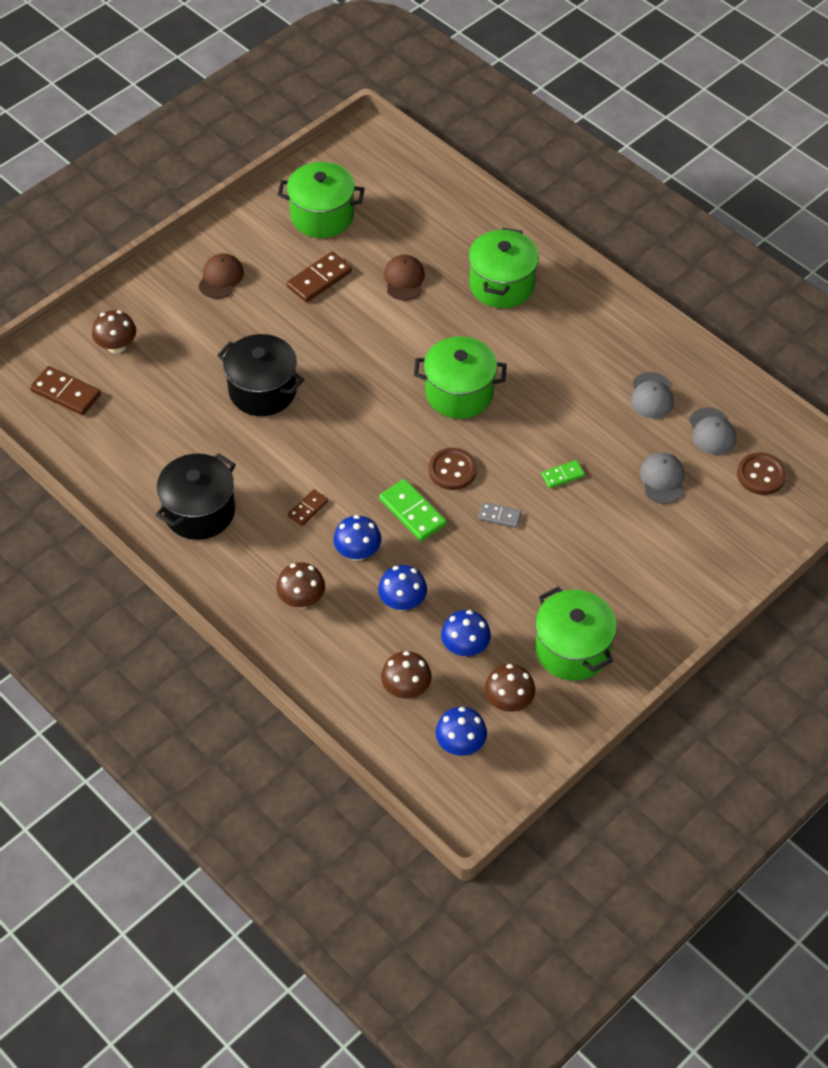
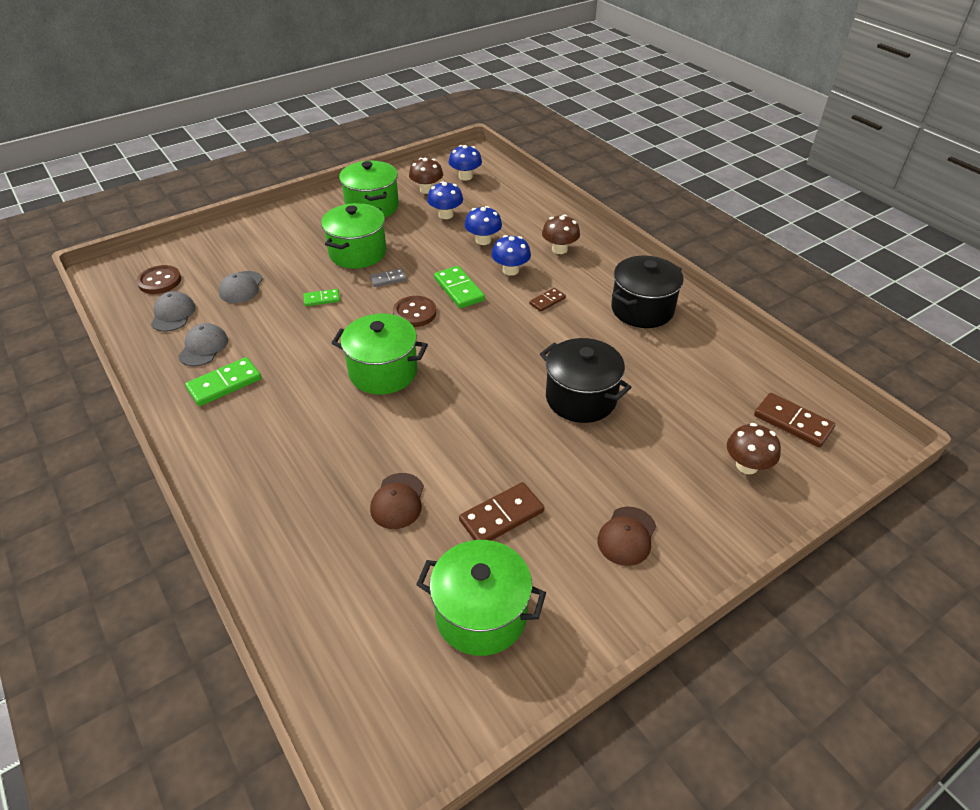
camera: 170 degrees left, 10 degrees down
brown mushroom [381,651,432,699] -> none
green pot [468,228,539,308] -> green pot moved to [321,203,386,269]
grey domino [478,502,522,528] -> grey domino turned 45 degrees counterclockwise [370,269,407,287]
none -> green domino [185,357,261,406]

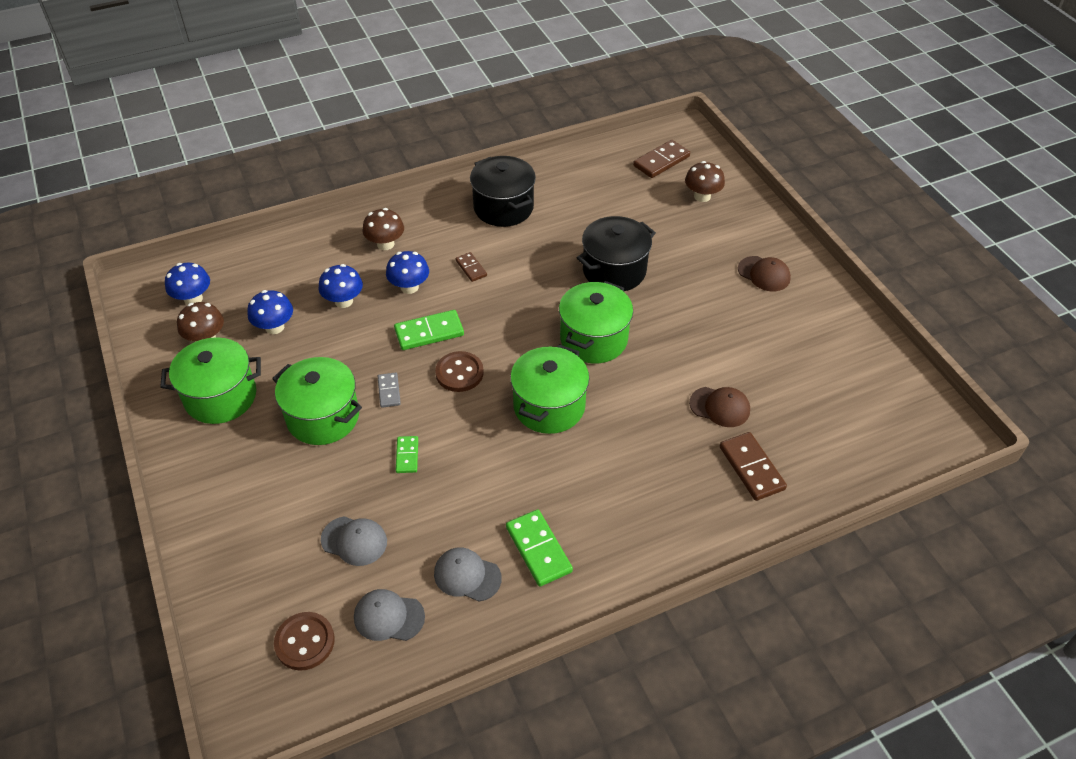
camera: 80 degrees left, 5 degrees up
green pot [416,540,546,656] -> green pot moved to [559,281,633,363]
brown domino [459,482,544,541] -> brown domino moved to [720,432,787,501]

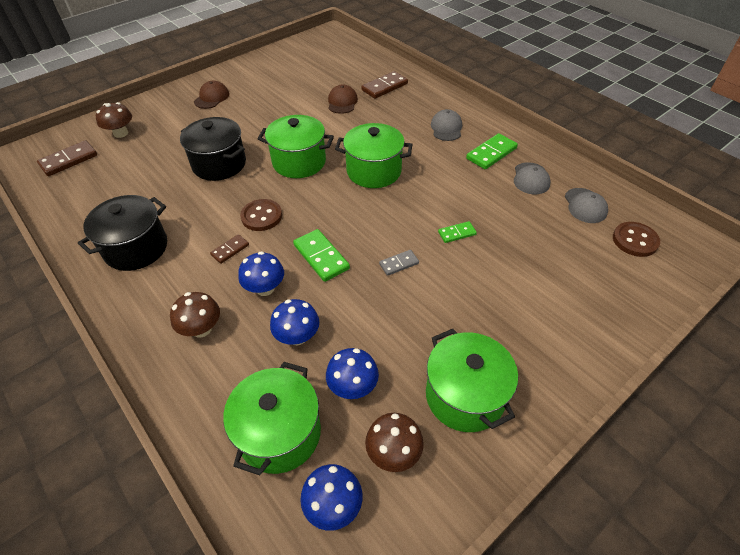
camera: 105 degrees left, 0 degrees up
green pot [272,357,362,445] -> green pot moved to [223,362,321,475]
grey cap [321,516,387,566] -> grey cap moved to [431,109,462,141]
brown button [435,351,484,392] -> brown button moved to [240,199,282,231]
brown domino [633,140,690,178] -> brown domino turned 75 degrees counterclockwise [37,140,97,176]

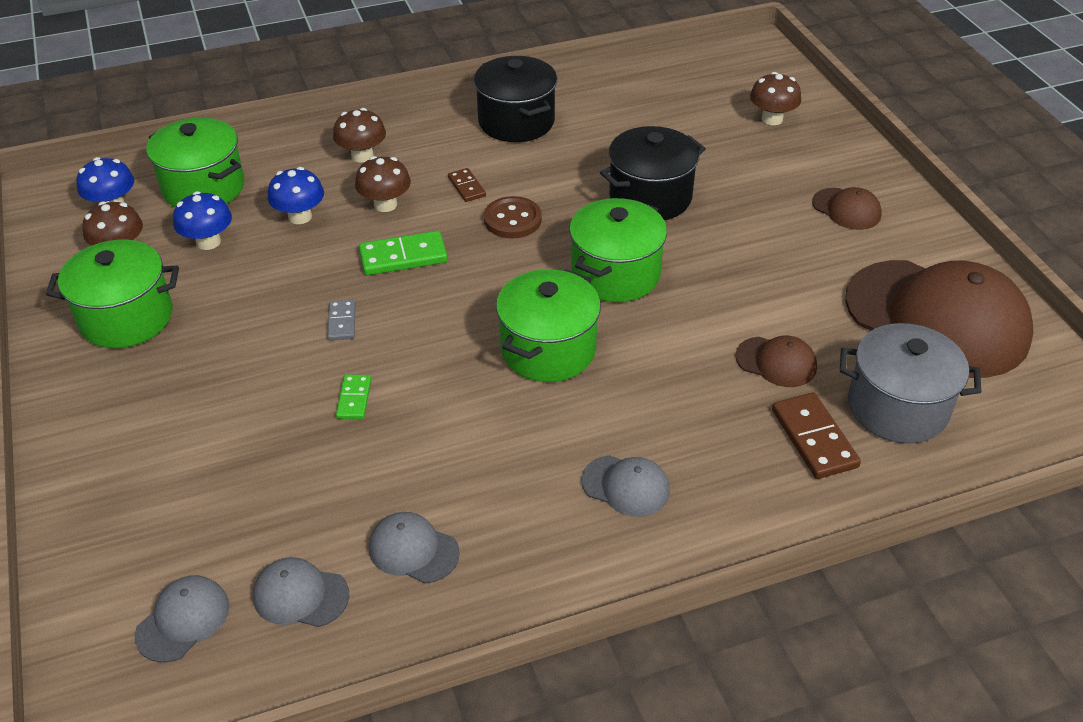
camera: 110 degrees right, 5 degrees down
brown domino [37,140,97,176] -> none
blue mushroom [238,251,284,296] -> brown mushroom [355,156,411,212]
green domino [466,133,518,169] -> none
brown button [613,222,660,257] -> grey cap [135,575,229,663]
none -> grey pot [840,323,981,443]
none -> brown cap [845,260,1033,378]

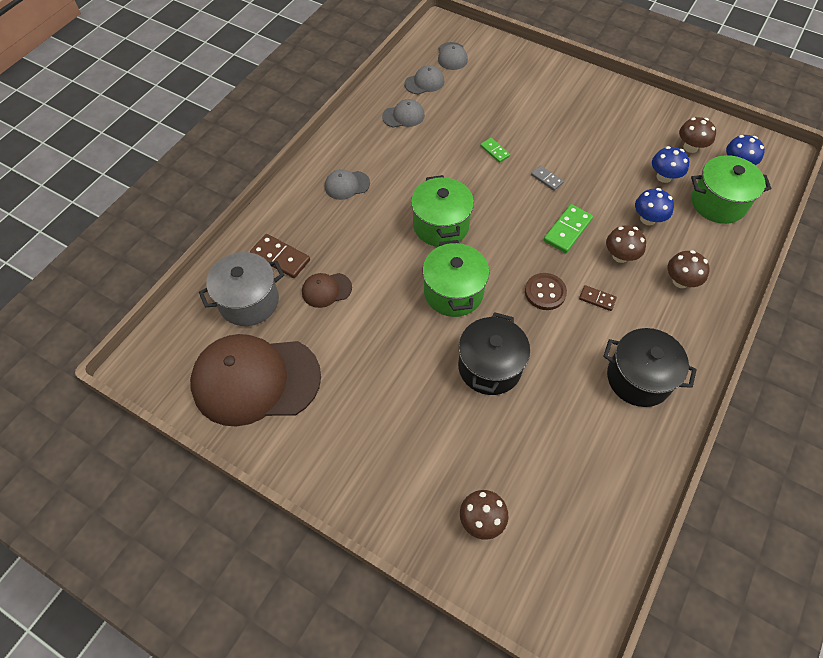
camera: 140 degrees right, 15 degrees up
green pot [46,240,179,348] -> none
brown cap [812,187,882,230] -> none

